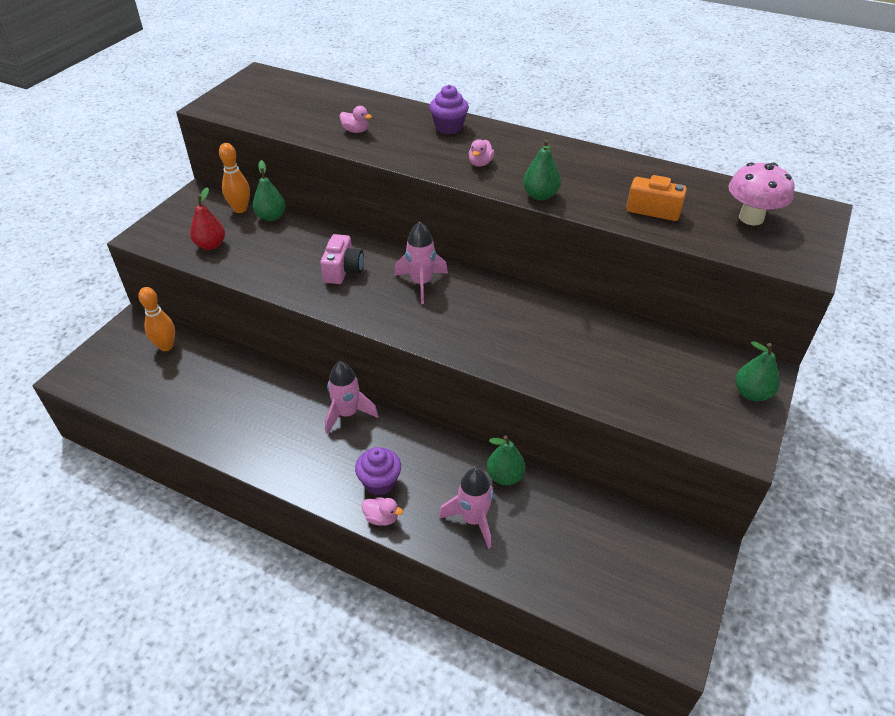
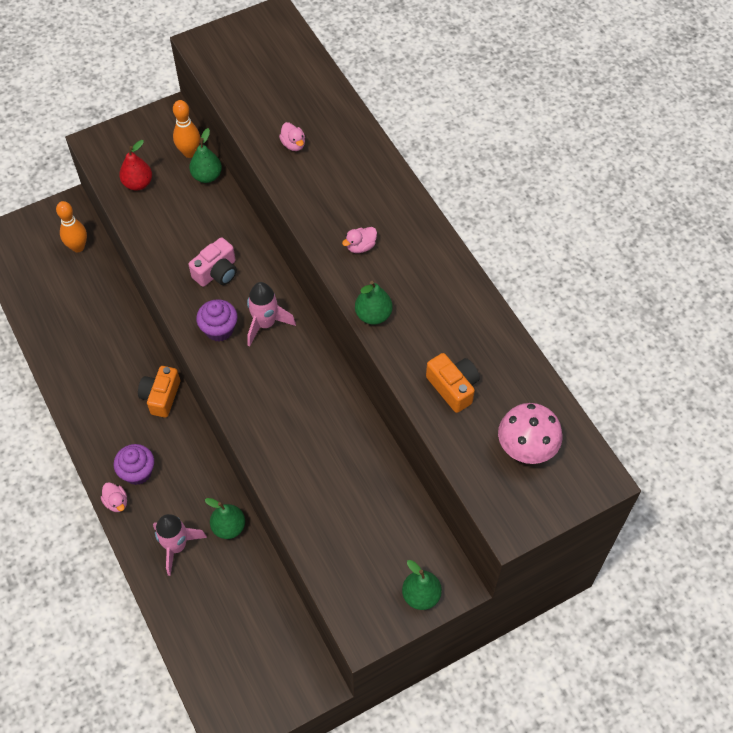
camera: 35 degrees right, 15 degrees up
pink rocket [325,361,378,434] -> orange camera [138,366,180,418]
purple cupcake [429,85,469,134] -> purple cupcake moved to [196,299,238,342]

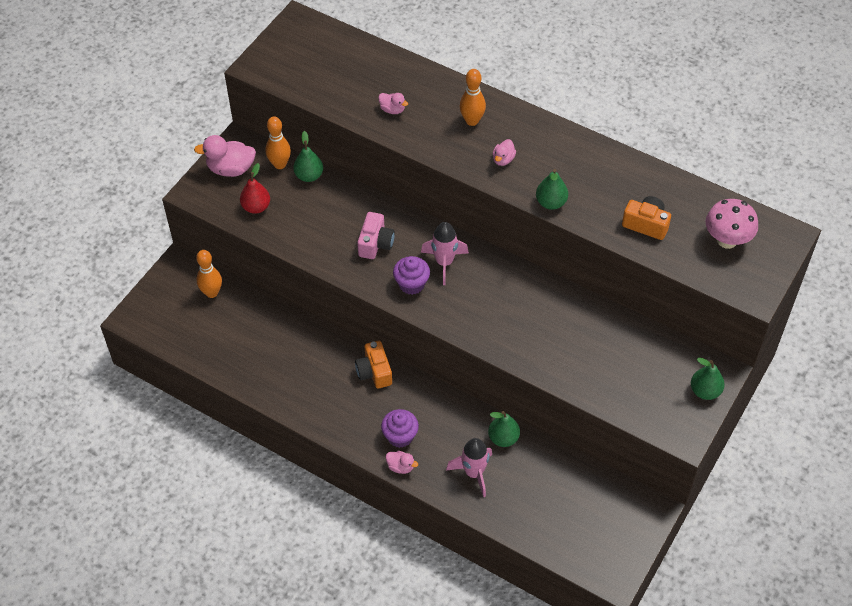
camera: 30 degrees left, 5 degrees down
none -> pink duck [194,135,256,177]
none -> orange bowling pin [459,69,486,126]

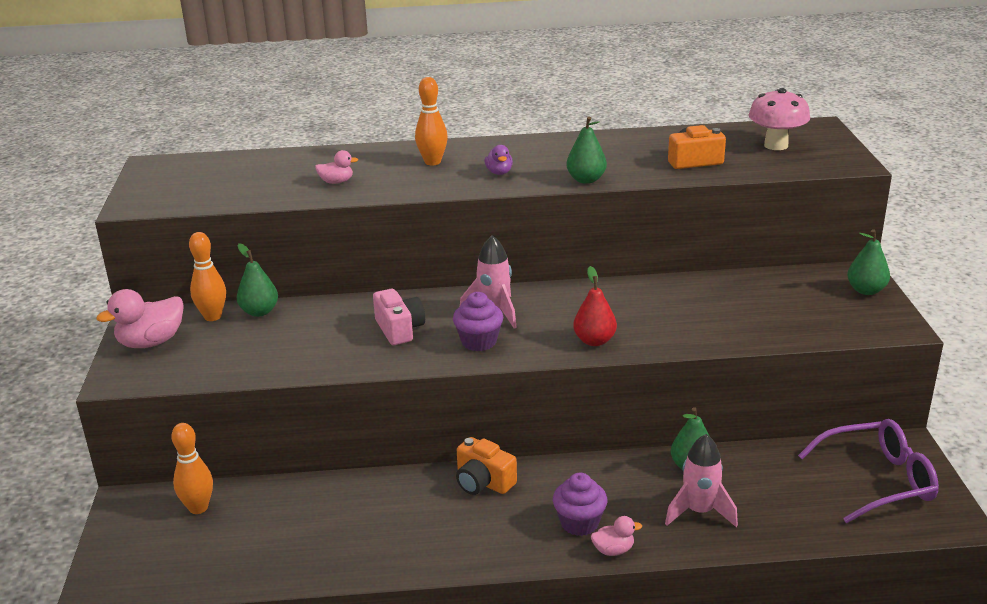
camera: 35 degrees left, 25 degrees down
red pear [240,163,270,214] -> red pear moved to [573,266,617,346]
pink duck [493,139,516,166] -> purple duck [485,145,513,175]
none -> purple glasses [798,419,939,523]

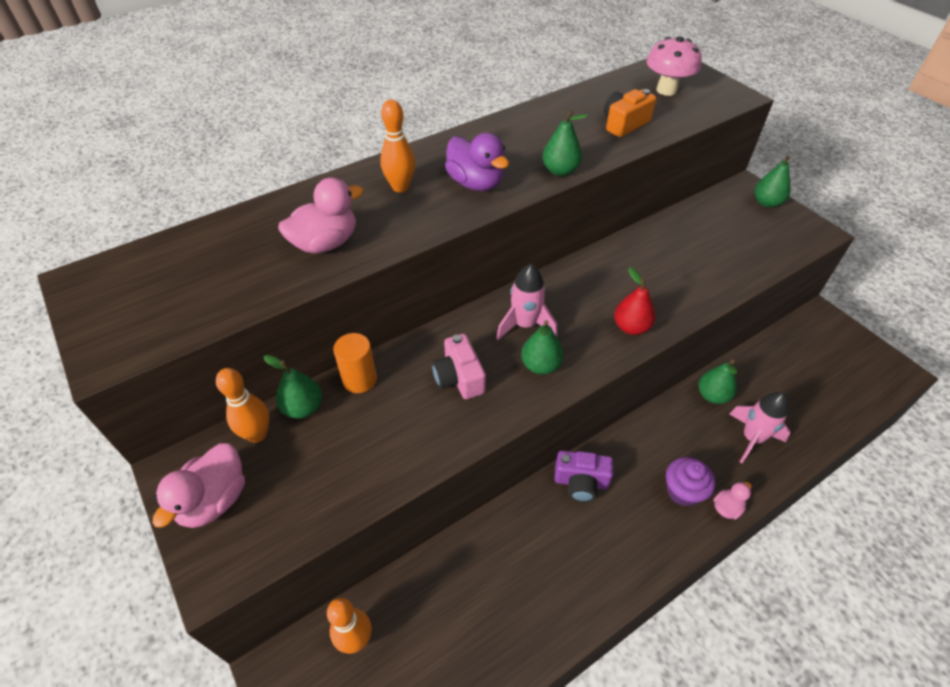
camera: 30 degrees left, 20 degrees up
pink duck [315,150,358,184] -> pink duck [278,177,363,254], size x1.85
pink camera [373,289,425,345] -> pink camera turned 150 degrees counterclockwise [432,334,486,399]
purple cupcake [453,292,503,351] -> green pear [521,320,564,375]
orange camera [456,437,517,495] -> purple camera [554,450,613,502]
purple duck [485,145,513,175] -> purple duck [445,132,509,191], size x1.85
purple glasses [798,419,939,523] -> none
none -> orange cylinder [333,333,377,393]

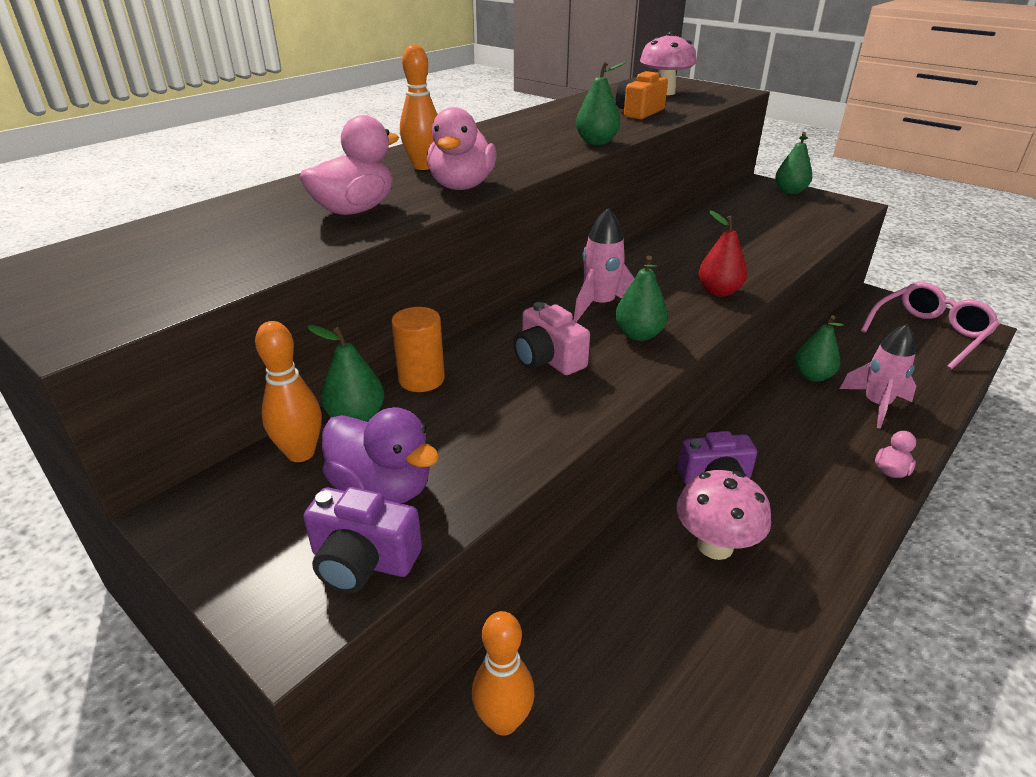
camera: 15 degrees left, 15 degrees down
pink duck [152,443,245,528] -> pink duck moved to [427,107,497,190]
purple duck [445,132,509,191] -> purple duck moved to [322,407,439,503]
purple cupcake [666,457,715,506] -> none
none -> purple camera [303,487,422,593]
none -> pink mushroom [677,470,771,560]
none -> pink glasses [861,282,1000,370]

